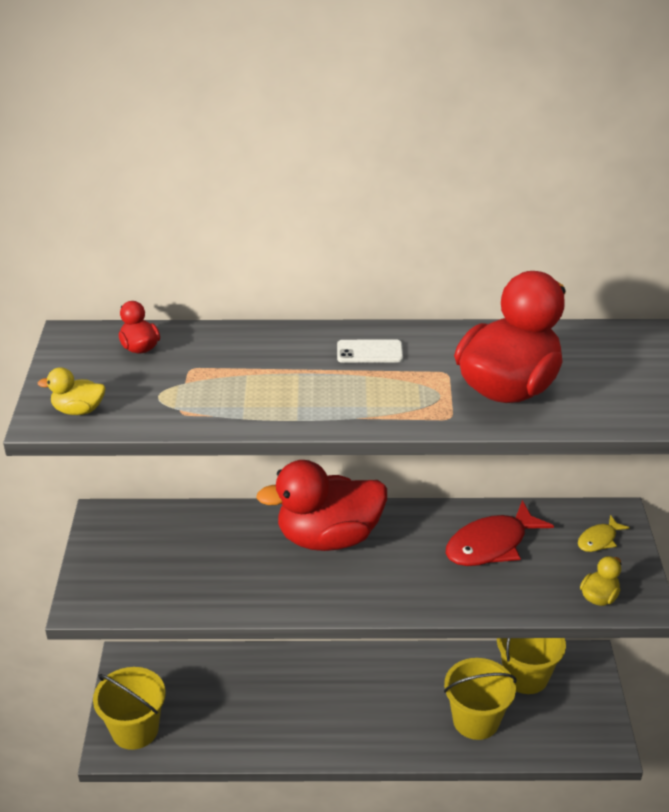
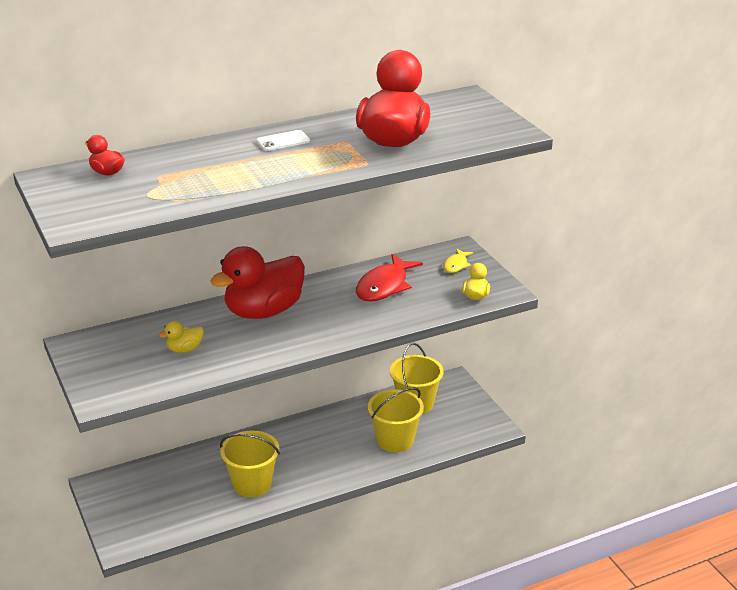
camera: 25 degrees left, 5 degrees down
yellow duck [38,367,105,415] -> yellow duck moved to [158,321,204,353]
yellow bucket [93,667,166,750] -> yellow bucket moved to [220,430,280,497]

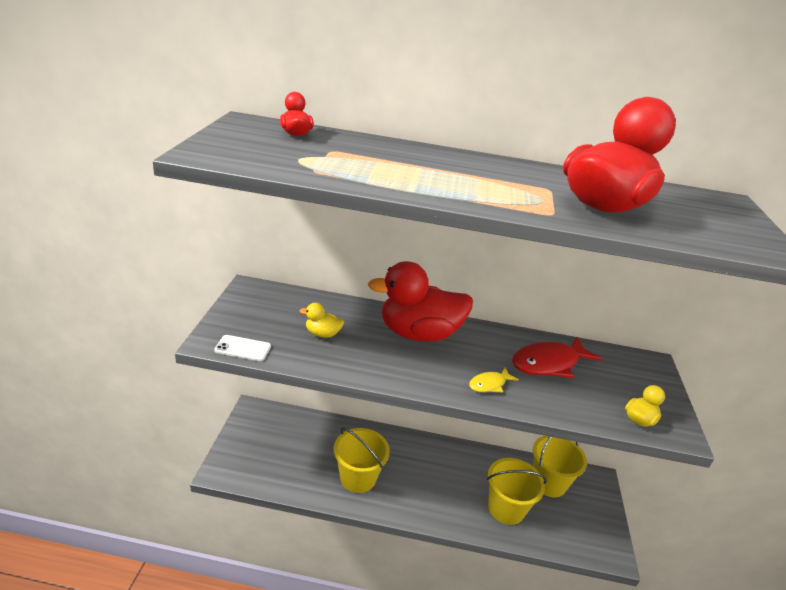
camera: 30 degrees right, 0 degrees up
white phone [256,130,310,151] -> white phone moved to [215,335,271,361]
yellow fish [443,249,473,273] -> yellow fish moved to [469,368,519,393]

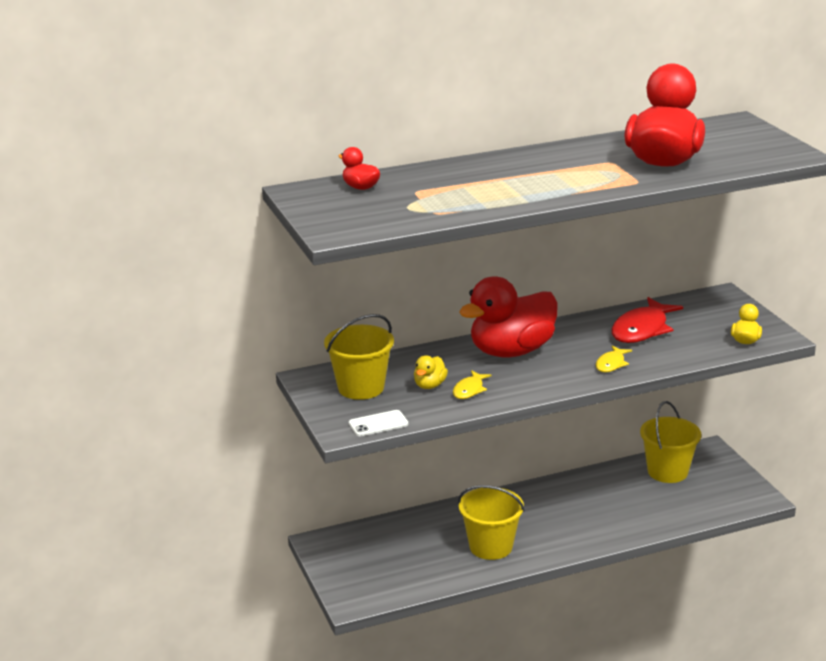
camera: 25 degrees left, 5 degrees down
yellow duck [300,303,344,338] -> yellow duck turned 45 degrees counterclockwise [414,355,448,389]
yellow bucket [487,458,547,525] -> yellow bucket moved to [324,314,394,400]
none -> yellow fish [453,370,492,399]

